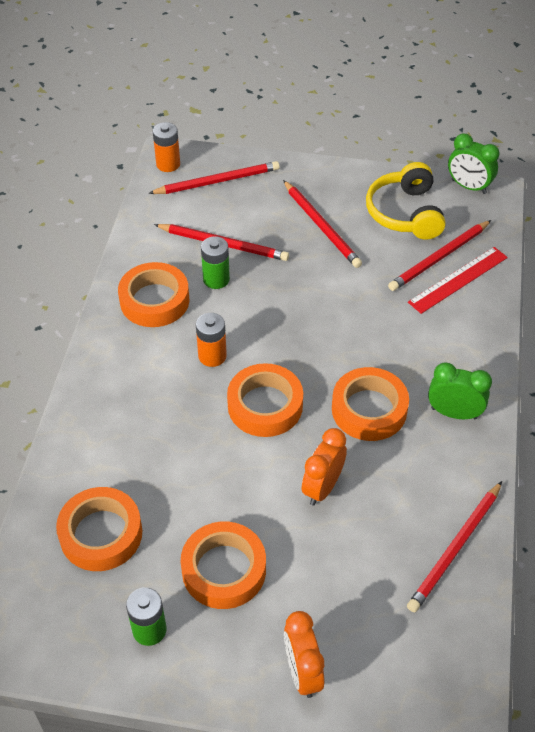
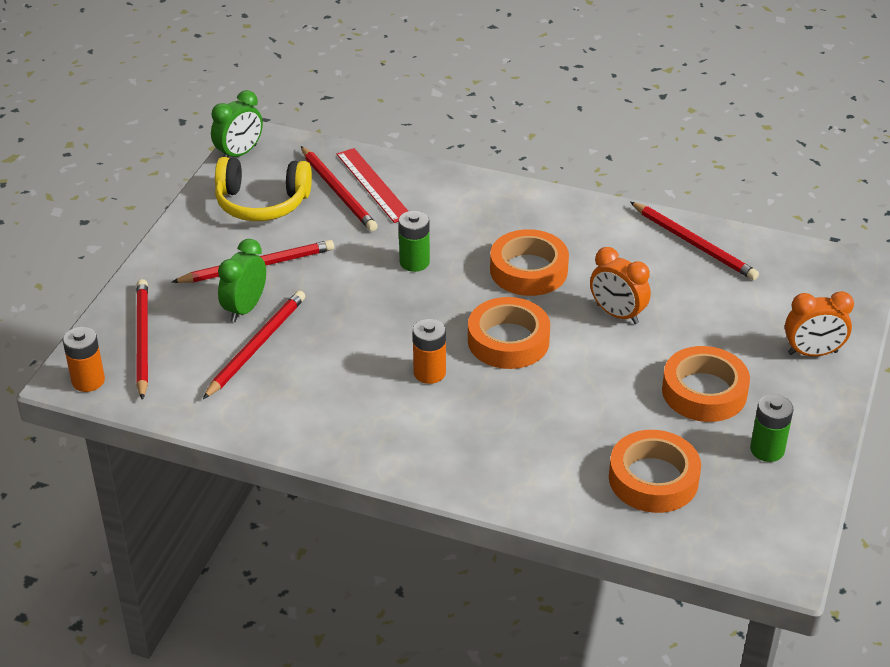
camera: 80 degrees left, 10 degrees down
orange tape [118,262,189,327] -> none
green battery [201,236,230,289] -> green battery moved to [399,211,430,272]
green clock [428,362,492,419] -> green clock moved to [218,239,266,322]

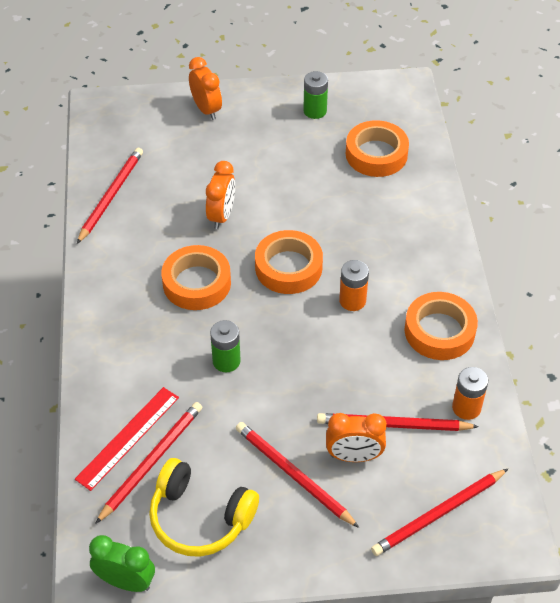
camera: 115 degrees left, 10 degrees up
orange battery [63,327,105,392] -> orange battery moved to [452,367,488,420]
yellow headphones [215,157,312,221] -> yellow headphones turned 135 degrees clockwise [149,458,259,557]
green clock [218,239,266,322] -> orange clock [326,413,387,462]
orange tape [662,346,750,422] -> orange tape moved to [405,292,478,360]

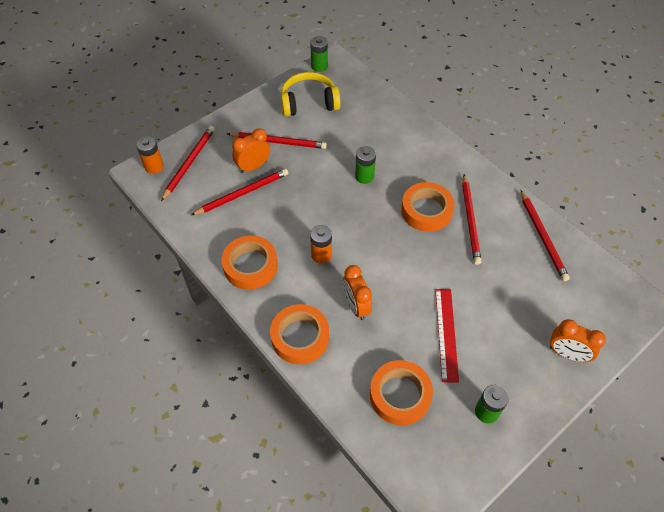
camera: 145 degrees right, 5 degrees up
red ruler [75,387,179,491] -> red ruler moved to [435,289,459,383]
green clock [89,535,155,592] -> green battery [310,36,328,72]
red pencil [95,402,202,524] -> red pencil moved to [462,174,481,265]
orange clock [206,161,235,229] -> orange clock moved to [343,265,372,320]
orange tape [255,230,323,294] -> orange tape moved to [270,304,329,364]
orange battery [452,367,488,420] -> orange battery moved to [136,136,164,174]

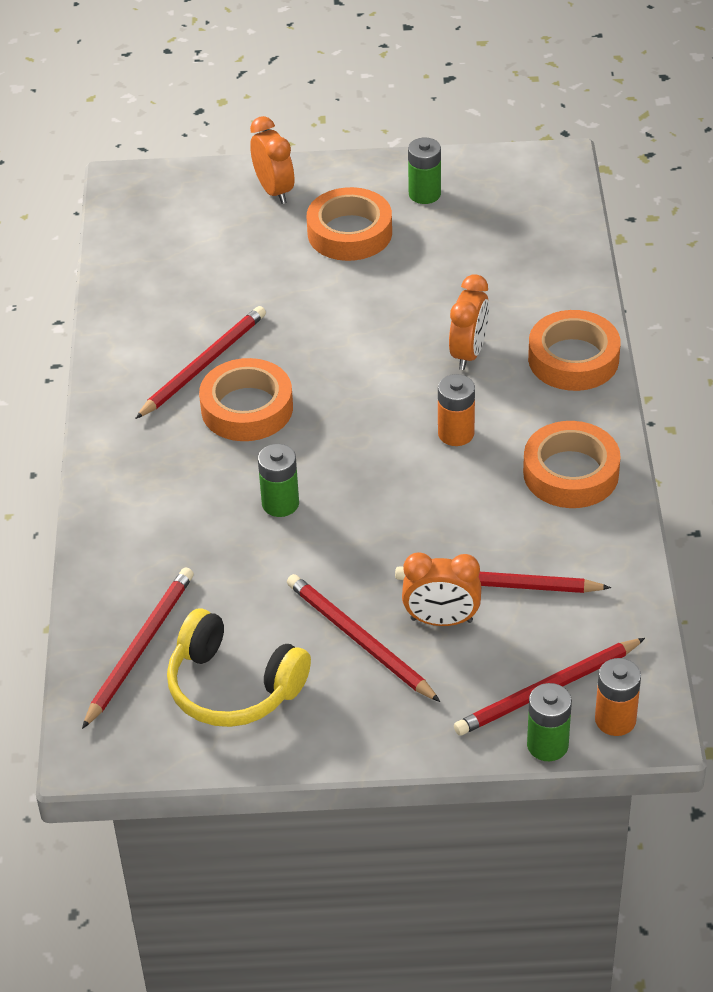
camera: 140 degrees left, 10 degrees down
green battery [310,36,328,72] -> green battery moved to [527,683,572,761]
orange tape [370,360,433,425] -> orange tape moved to [307,187,392,261]
red ruler [435,289,459,383] -> none
red pencil [521,190,570,281] -> red pencil moved to [82,567,194,729]

